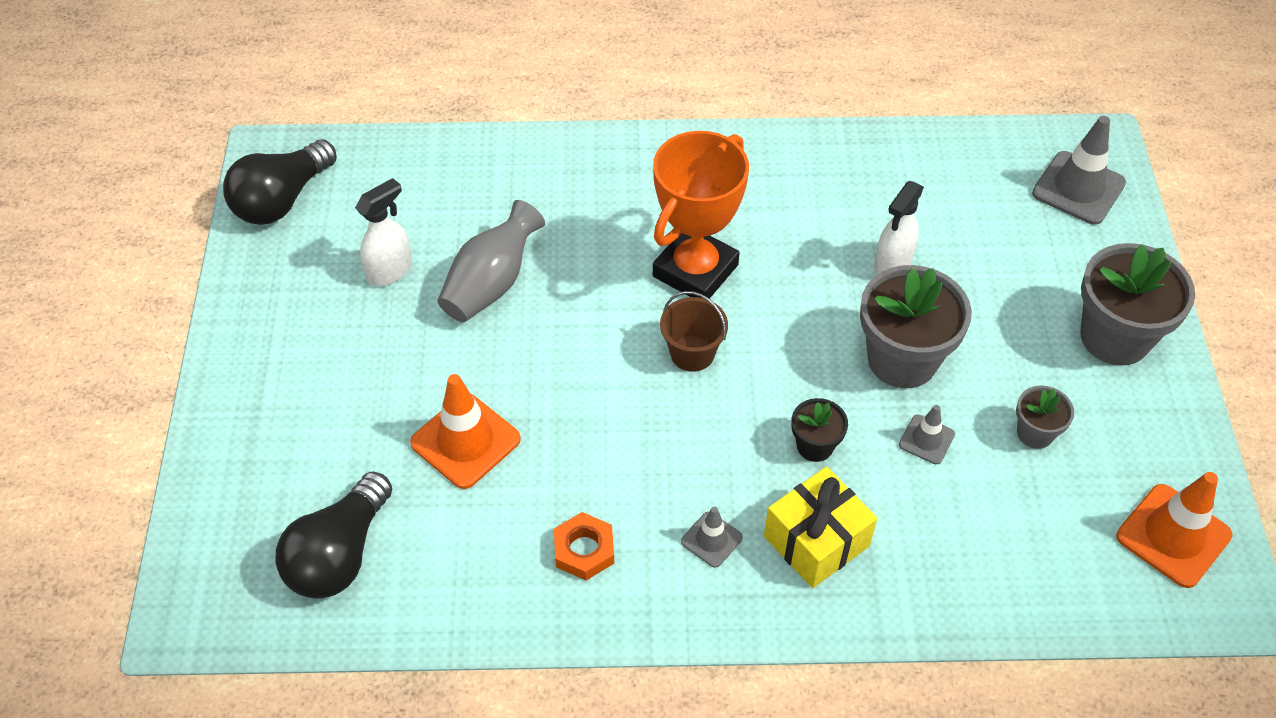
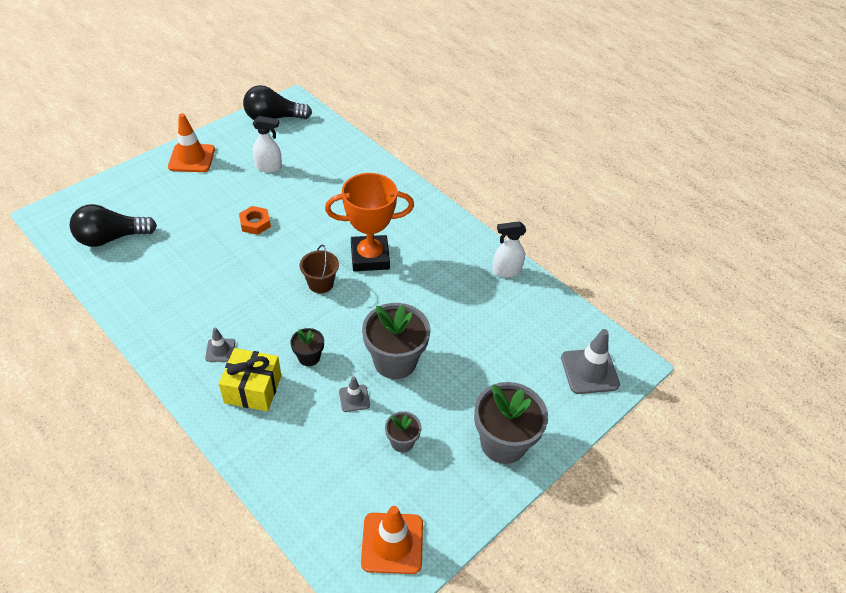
camera: 45 degrees right, 5 degrees down
orange traffic cone [410,374,521,489] -> orange traffic cone moved to [168,113,215,172]
grey vase [438,200,545,322] -> none
orange nut [554,512,614,580] -> orange nut moved to [239,206,271,235]
white spray bottle [874,181,924,275] -> white spray bottle moved to [492,221,526,277]

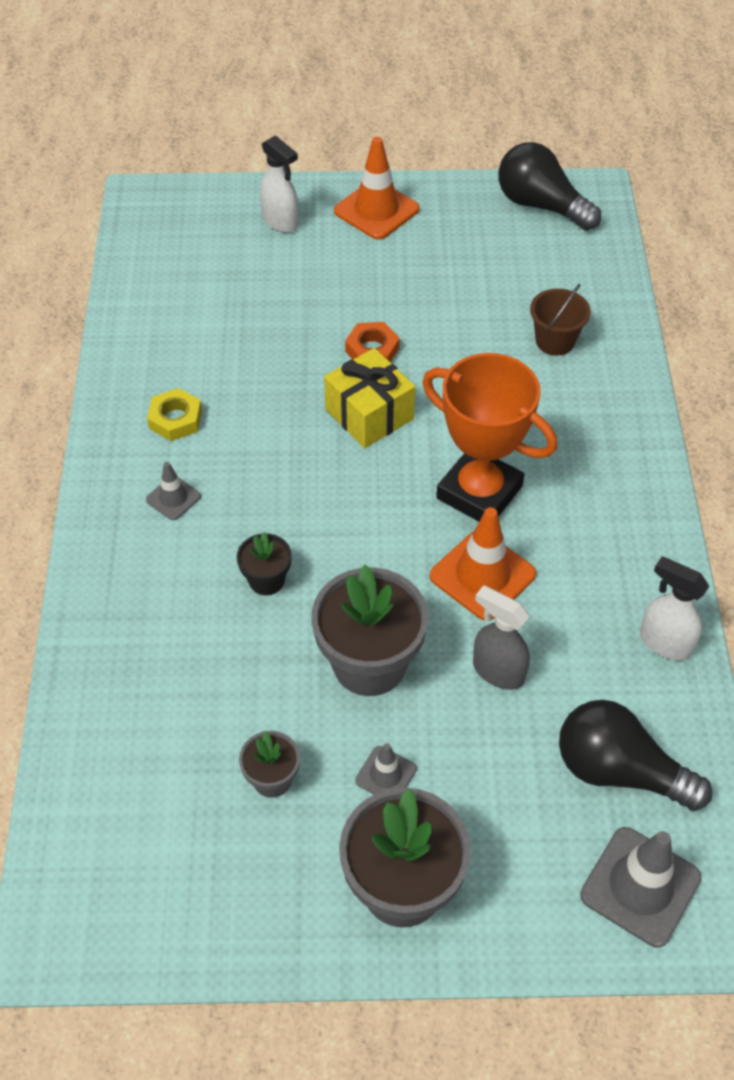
camera: 45 degrees right, 5 degrees up
black light bulb [70,204,157,247] -> black light bulb moved to [559,700,712,811]
yellow gift [219,348,282,411] -> yellow gift moved to [324,348,415,448]
white spray bottle [253,116,282,173] -> white spray bottle moved to [260,135,299,233]
brown bucket [300,244,339,293] -> brown bucket moved to [530,284,591,356]
grey traffic cone [339,376,370,412] -> grey traffic cone moved to [355,743,417,794]
orange traffic cone [361,506,423,574] -> orange traffic cone moved to [430,507,536,620]
none -> yellow nut [147,388,202,441]
none -> grey spray bottle [473,585,530,690]

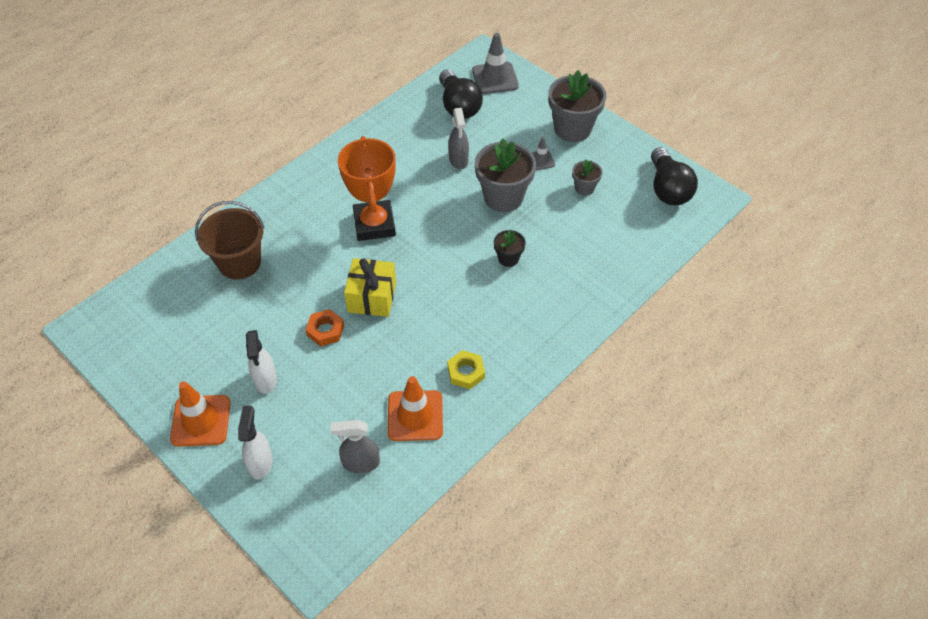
camera: 135 degrees left, 0 degrees up
grey traffic cone [146,462,201,520] -> none
orange traffic cone [430,507,536,620] -> orange traffic cone moved to [388,376,443,441]
black light bulb [498,142,601,230] -> black light bulb moved to [651,147,698,205]
brown bucket [530,284,591,356] -> brown bucket [195,201,265,280], size x1.58
white spray bottle [640,556,709,660] -> white spray bottle moved to [246,330,277,394]
none -> grey spray bottle [331,420,380,473]

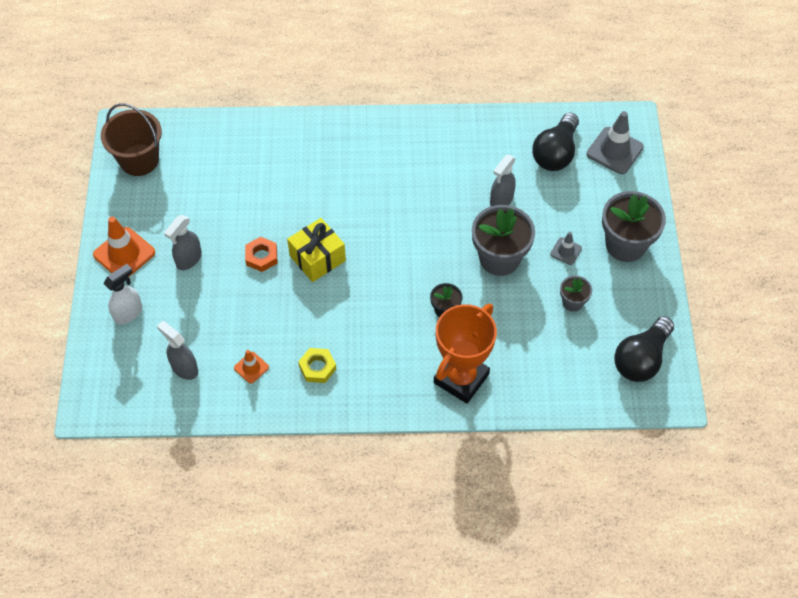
camera: 45 degrees right, 5 degrees up
brown bucket [195,201,265,280] -> brown bucket moved to [101,103,162,176]
white spray bottle [246,330,277,394] -> grey spray bottle [164,215,202,270]
orange trophy [338,136,396,241] -> orange trophy moved to [434,304,497,404]
orange traffic cone [388,376,443,441] -> orange traffic cone [234,350,269,383], size x0.54

